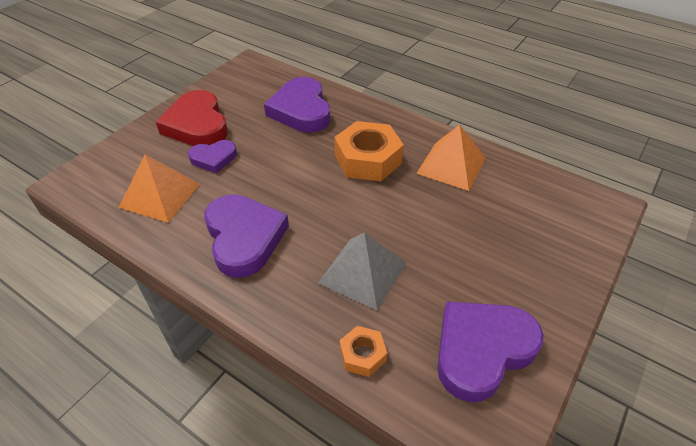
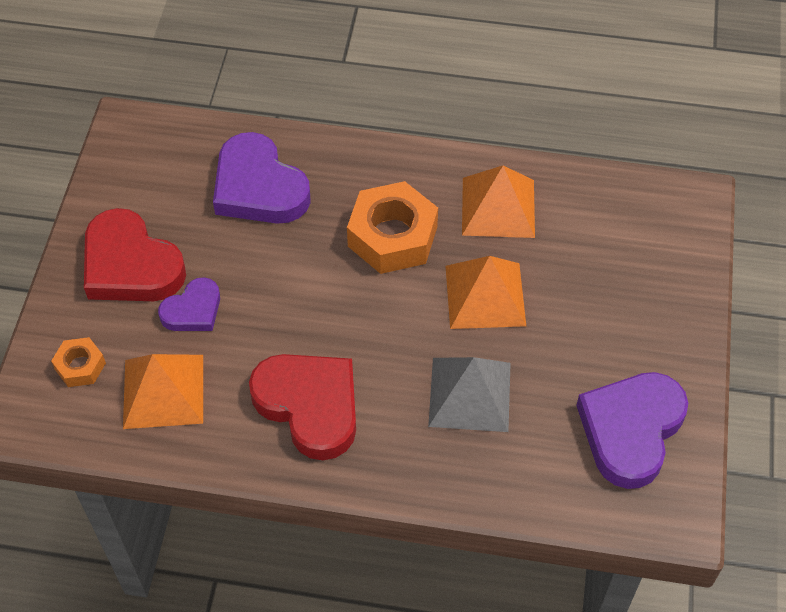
camera: 25 degrees left, 10 degrees up
purple heart [204,194,289,278] -> red heart [249,354,356,460]
orange nut [340,326,387,377] -> orange nut moved to [51,337,106,387]
none -> orange pyramid [446,256,526,329]

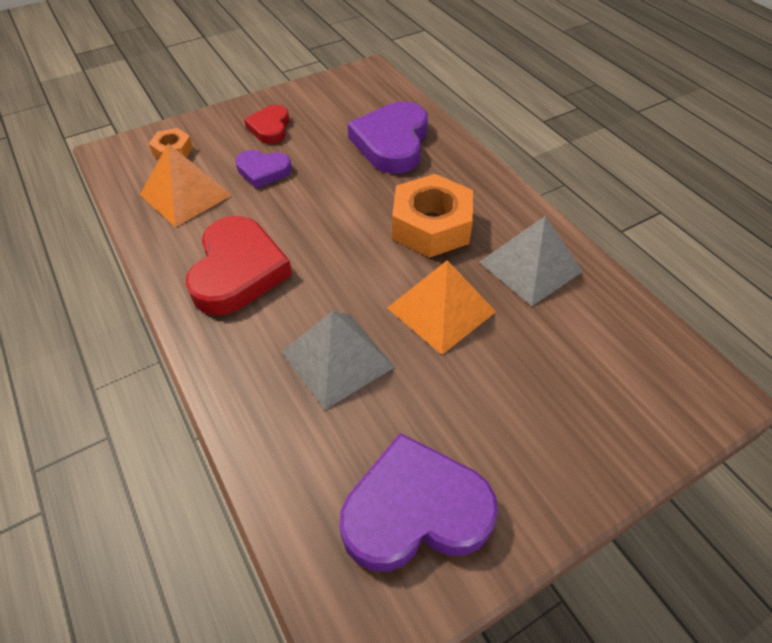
camera: 50 degrees right, 5 degrees down
red heart [84,208,186,301] -> red heart [244,105,289,144], size x0.56
orange pyramid [462,165,535,238] -> grey pyramid [480,216,583,306]

